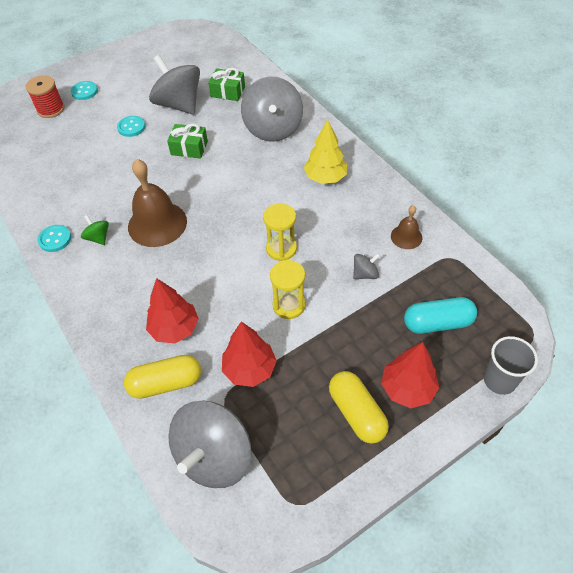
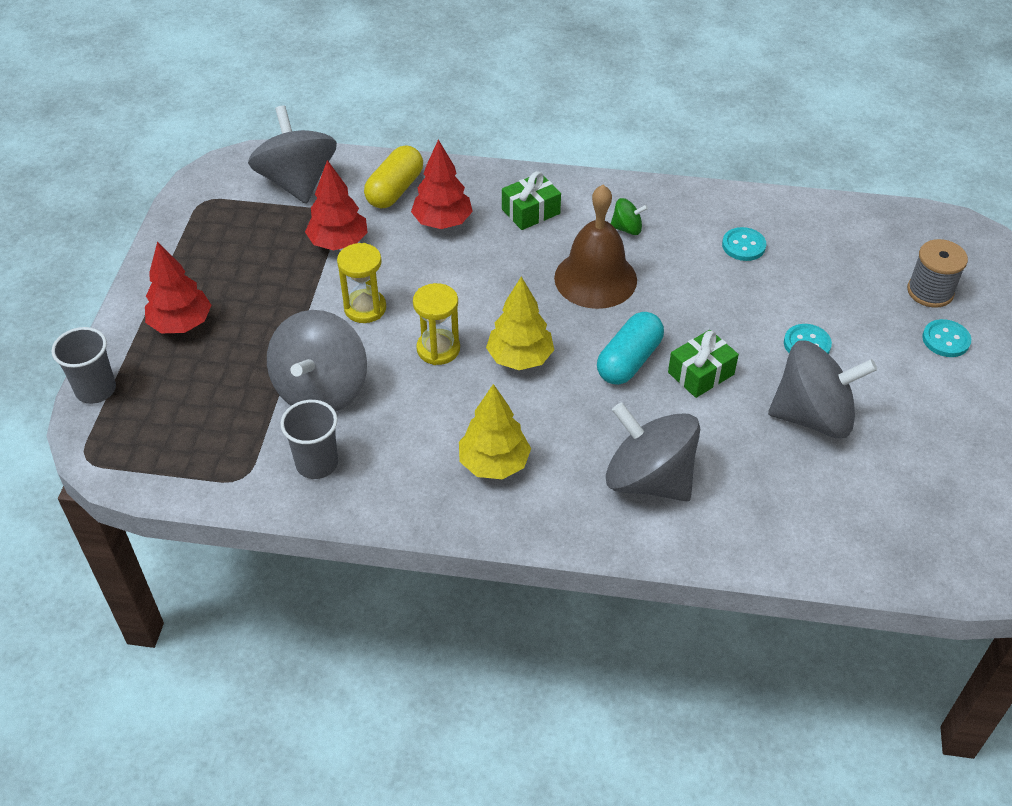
camera: 130 degrees right, 5 degrees down
red spool [26,75,65,118] -> grey spool [907,239,968,308]
turquoise button [38,225,71,252] -> turquoise button moved to [722,227,766,261]
green gift [208,68,245,101] -> green gift moved to [502,171,561,230]
yellow capsule [329,371,389,444] -> none
grey spinning top [353,253,380,279] -> grey spinning top [267,310,367,412], size x2.27
brown bell [391,205,422,249] -> grey cup [280,400,338,479]
turquoise capsule [404,297,477,334] -> turquoise capsule moved to [597,312,664,385]
none -> yellow tree [486,277,554,370]

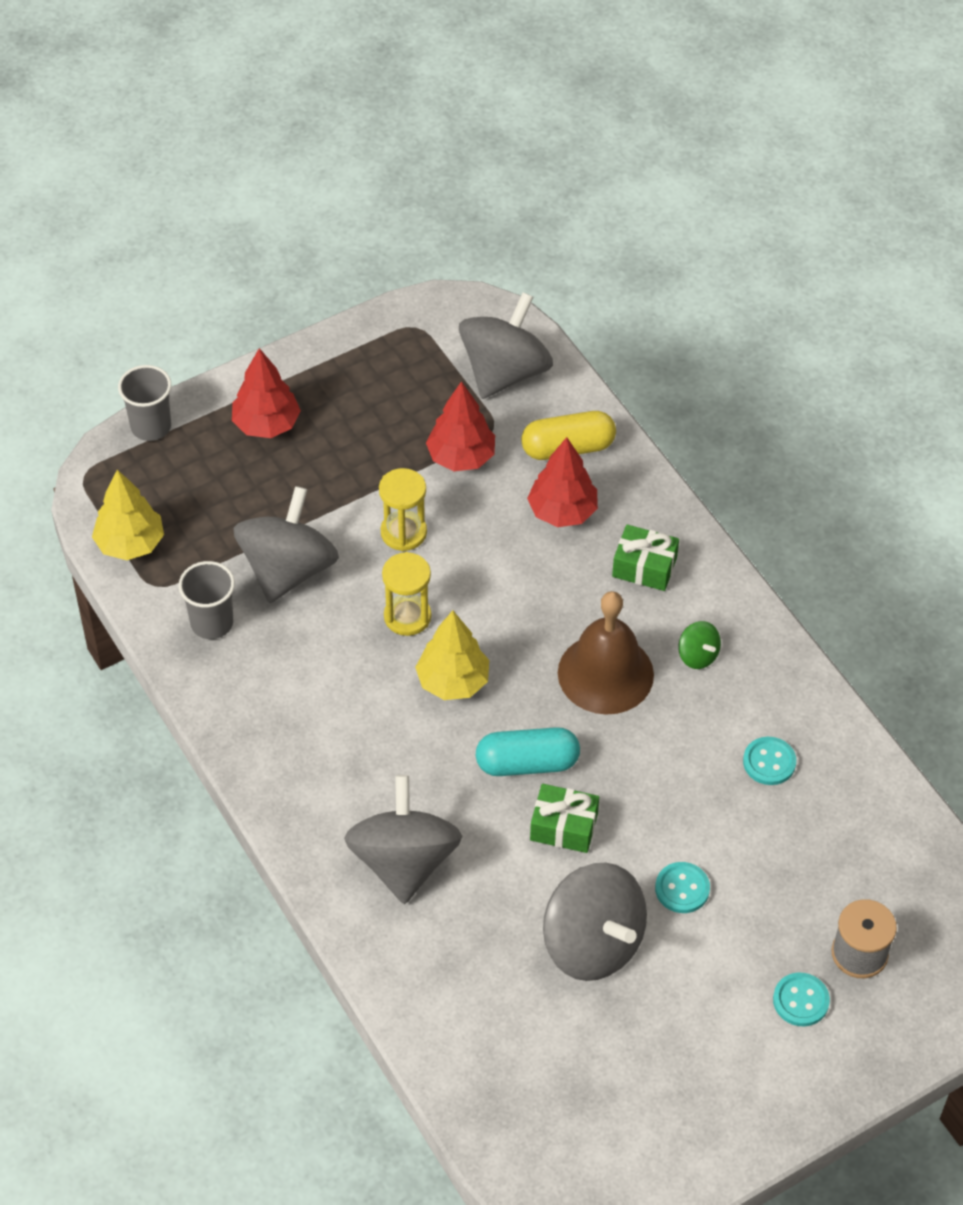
camera: 50 degrees right, 5 degrees up
grey spinning top [267,310,367,412] -> grey spinning top turned 135 degrees clockwise [233,486,339,603]
yellow tree [459,384,531,479] -> yellow tree moved to [92,470,164,560]

